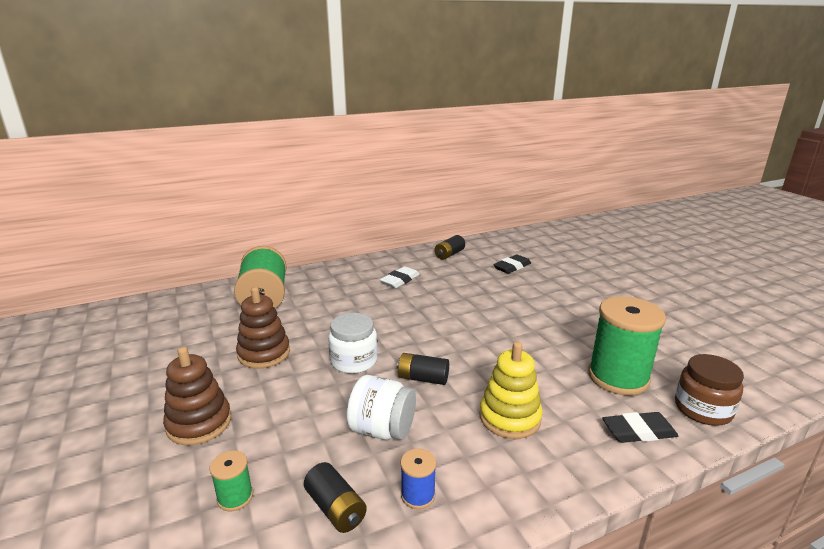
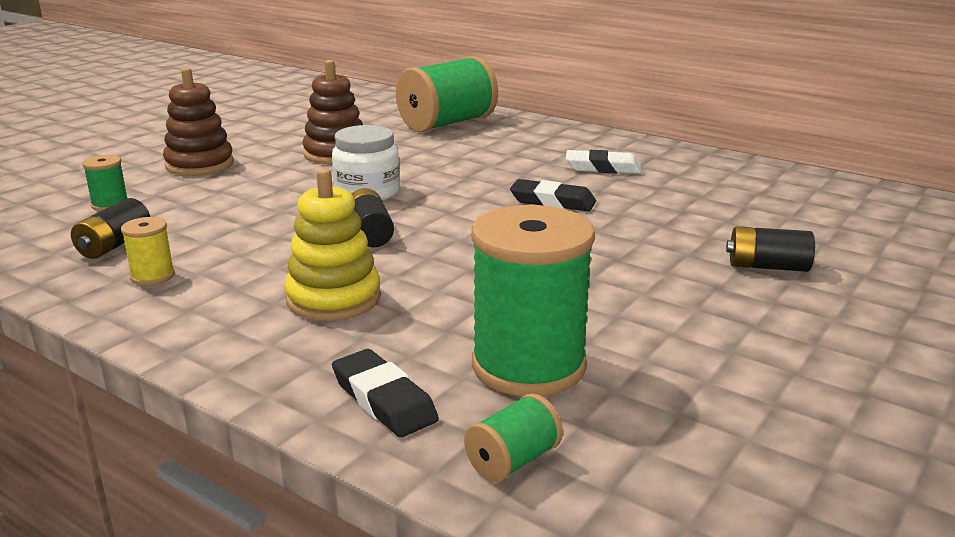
camera: 60 degrees right, 0 degrees up
white jar [346,375,416,440] -> none
blue spool [400,449,436,509] -> yellow spool [121,217,175,285]
black battery [434,235,465,260] -> black battery moved to [726,226,815,272]
black eraser [493,254,531,274] -> black eraser moved to [510,179,596,211]
brown jar [675,354,744,426] -> green spool [464,393,563,482]

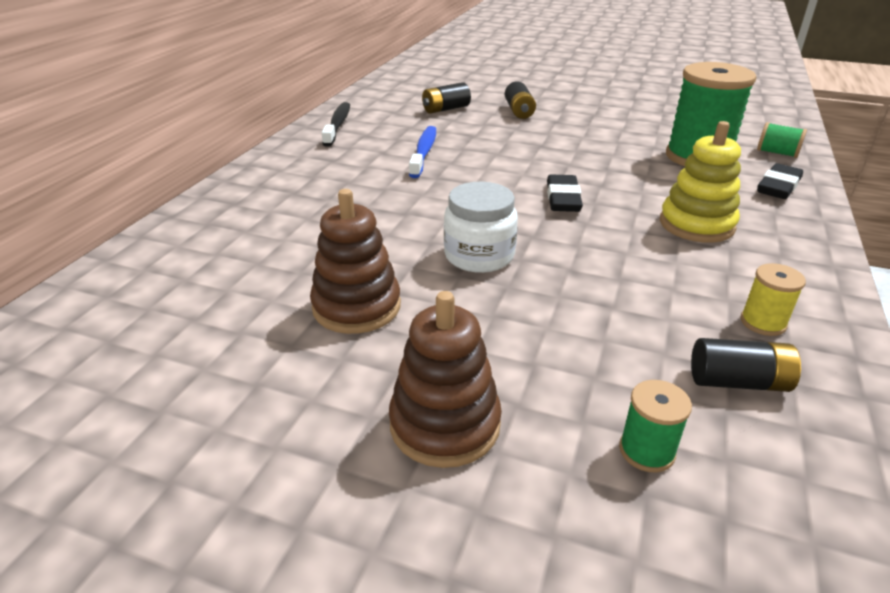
camera: 105 degrees left, 10 degrees up
black battery [352,188,394,247] -> black battery moved to [422,82,471,114]
green spool [396,56,498,132] -> none
black eraser [510,179,596,211] -> black eraser moved to [547,174,583,212]
white eraser [566,150,642,174] -> none
none -> black toothbrush [322,102,350,147]
none -> blue toothbrush [409,126,436,178]

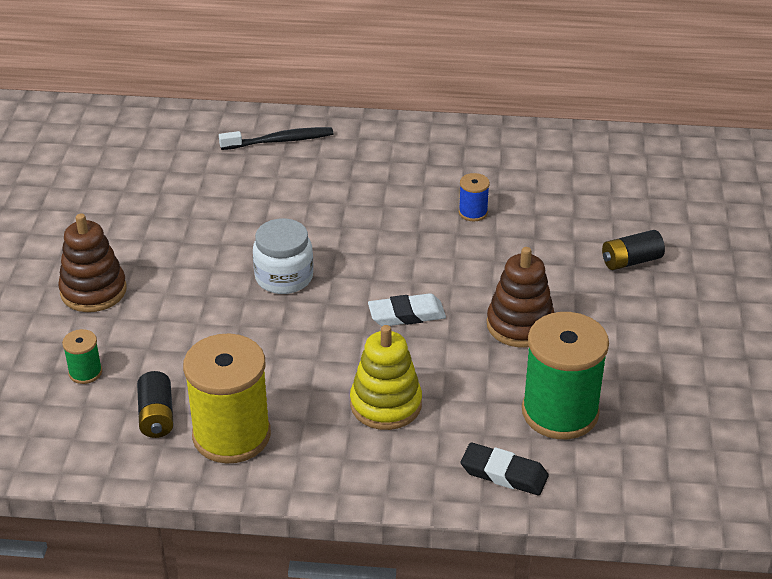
camera: 75 degrees right, 5 degrees up
brown stacking toy [310,189,401,334] -> brown stacking toy moved to [487,247,555,347]
black toothbrush [322,102,350,147] -> black toothbrush moved to [219,127,333,150]
blue toothbrush [409,126,436,178] -> blue spool [459,173,490,221]
black battery [422,82,471,114] -> none
black eraser [547,174,583,212] -> white eraser [368,293,446,326]
yellow spool [740,263,806,336] -> yellow spool [183,333,271,464], size x2.24
green spool [757,122,807,158] -> none

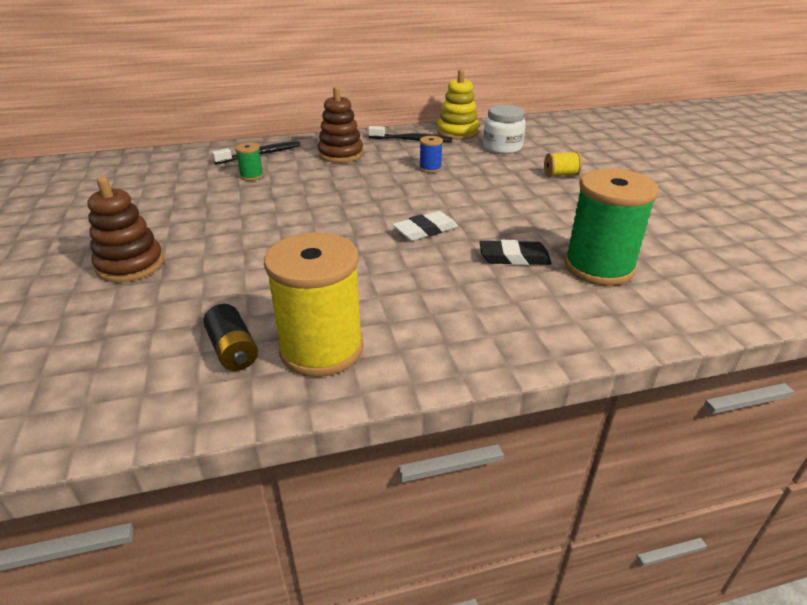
camera: 20 degrees left, 5 degrees down
green spool [62,329,102,384] -> green spool moved to [235,143,264,181]
white jar [253,218,313,294] -> white jar moved to [483,105,526,154]
yellow stacking toy [350,325,422,430] -> yellow stacking toy moved to [437,69,479,140]
black eraser [460,442,549,495] -> black eraser moved to [480,240,552,265]
brown stacking toy [487,247,555,347] -> brown stacking toy moved to [318,86,363,163]
black battery [602,230,665,270] -> yellow spool [544,151,582,177]
none -> black toothbrush [368,126,452,142]

